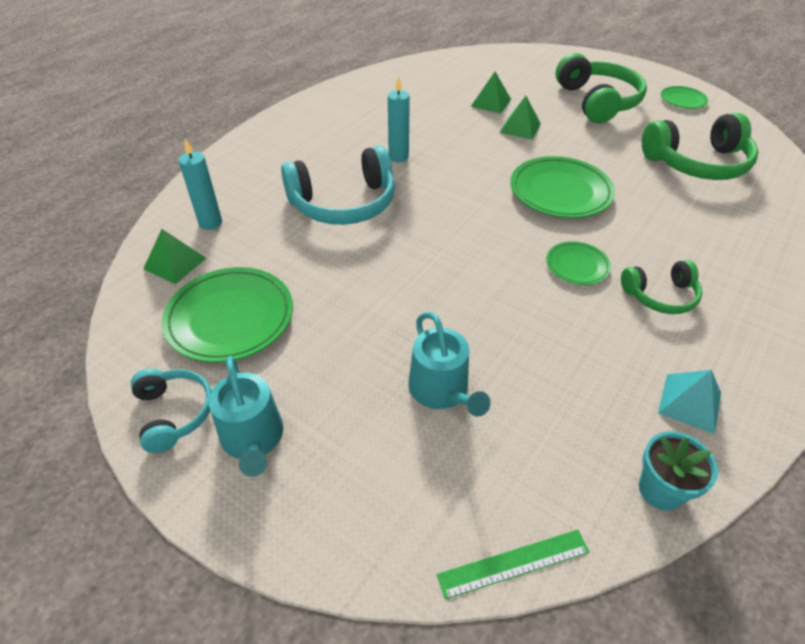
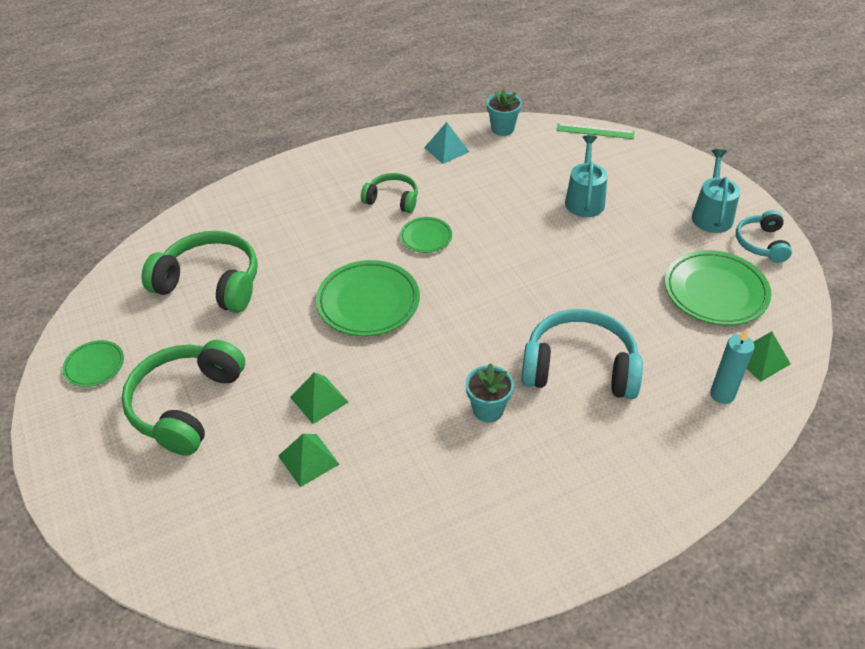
camera: 150 degrees left, 0 degrees up
turquoise candle [388,76,410,162] -> turquoise flower pot [466,363,514,423]

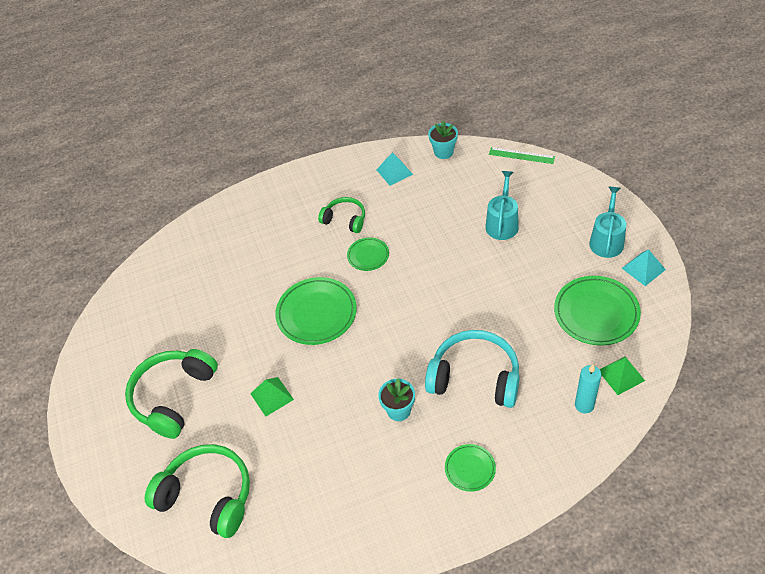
camera: 10 degrees right, 5 degrees up
green plate [63,340,124,387] -> green plate moved to [445,444,496,492]
green headphones [141,231,258,313] -> green headphones moved to [145,444,250,538]
green pyramid [278,433,339,487] -> none
turquoise headphones [736,210,792,263] -> turquoise pyramid [622,249,666,286]

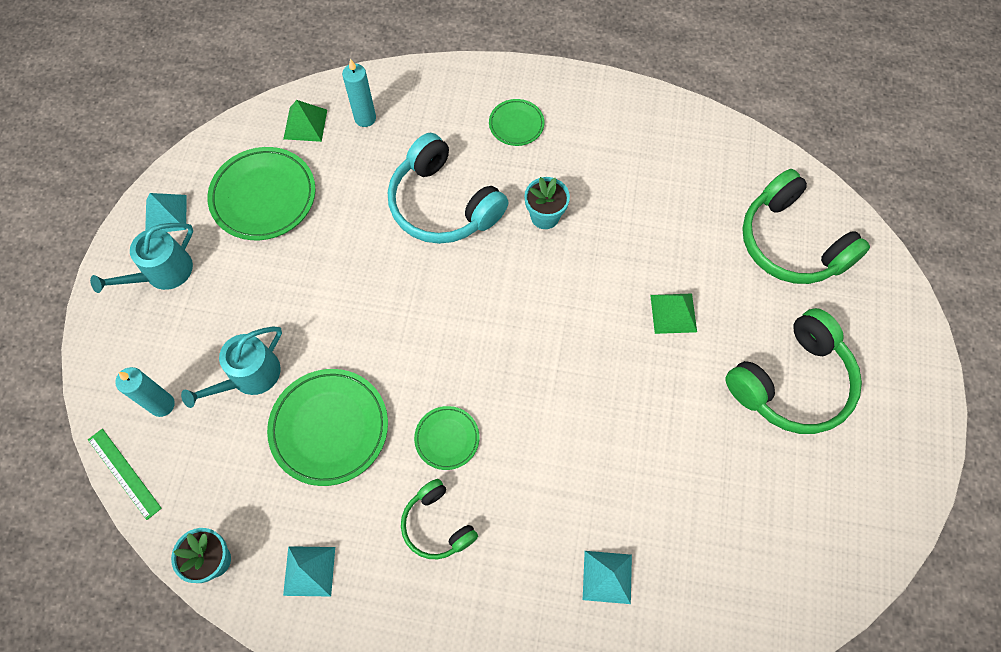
camera: 155 degrees left, 15 degrees up
green plate [275,277,357,345] -> green plate moved to [267,369,388,486]
none -> turquoise candle [115,367,175,417]
none -> turquoise pyramid [583,551,632,604]

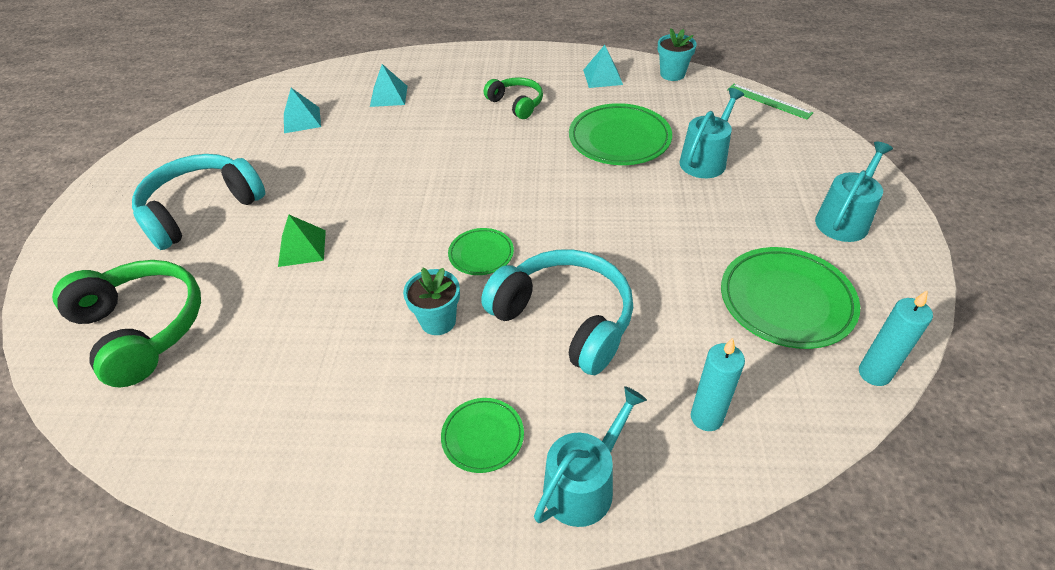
camera: 175 degrees right, 20 degrees down
turquoise candle [115,367,175,417] -> turquoise candle moved to [859,290,933,386]
turquoise pyramid [145,193,187,232] -> turquoise pyramid moved to [284,88,321,133]
green pyramid [283,100,327,142] -> none
green plate [414,406,480,470] -> green plate moved to [448,228,514,275]
green headphones [725,308,862,434] -> turquoise headphones [132,154,265,250]
none -> turquoise watering can [534,386,647,527]

